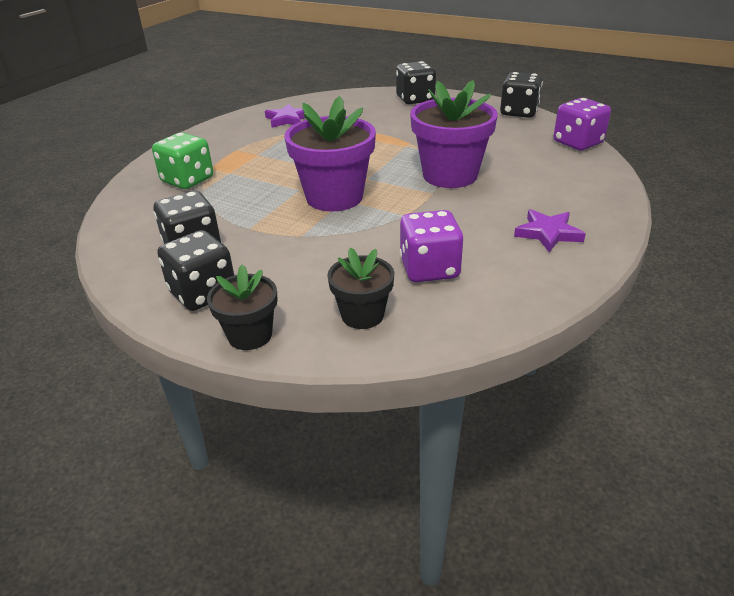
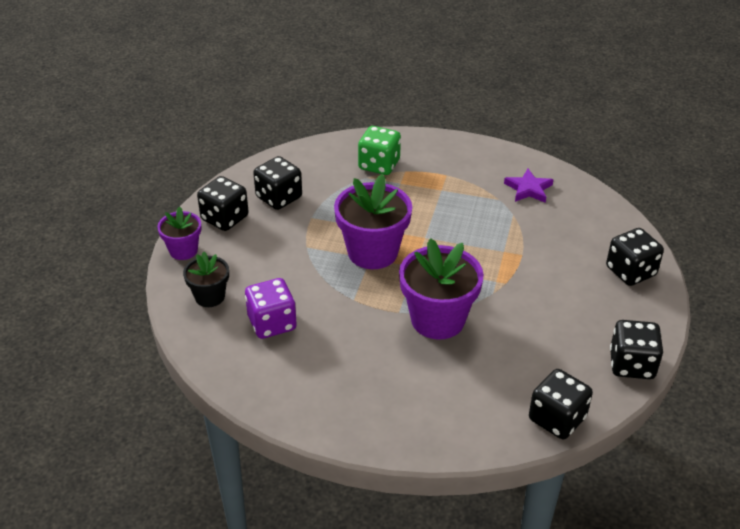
camera: 75 degrees right, 5 degrees up
black flower pot [207,264,277,350] -> purple flower pot [157,206,201,260]
purple star [514,209,586,252] -> none
purple dice [554,98,611,150] -> black dice [529,369,593,439]

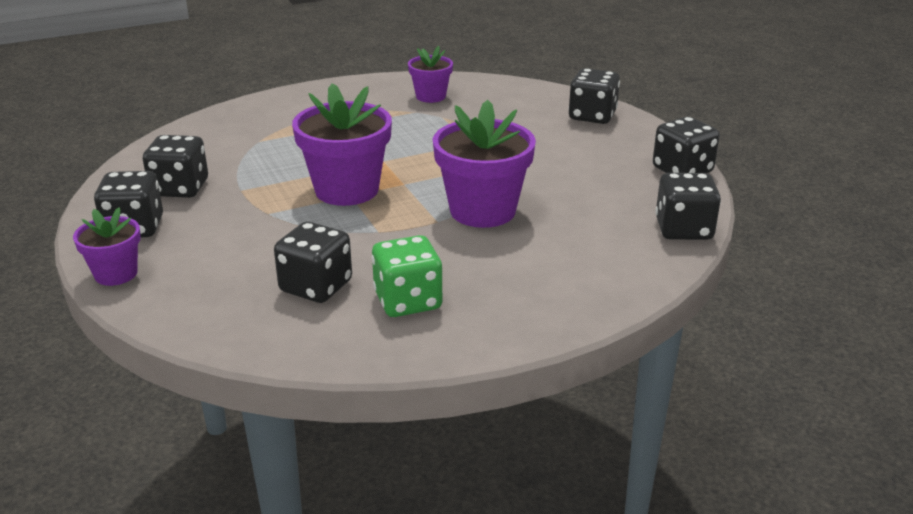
camera: 40 degrees left, 10 degrees down
black flower pot [183,252,229,307] -> none
purple dice [245,278,297,339] -> black dice [274,222,352,303]
green dice [358,126,401,175] -> green dice moved to [372,235,443,317]
purple star [504,169,553,203] -> purple flower pot [408,46,453,103]

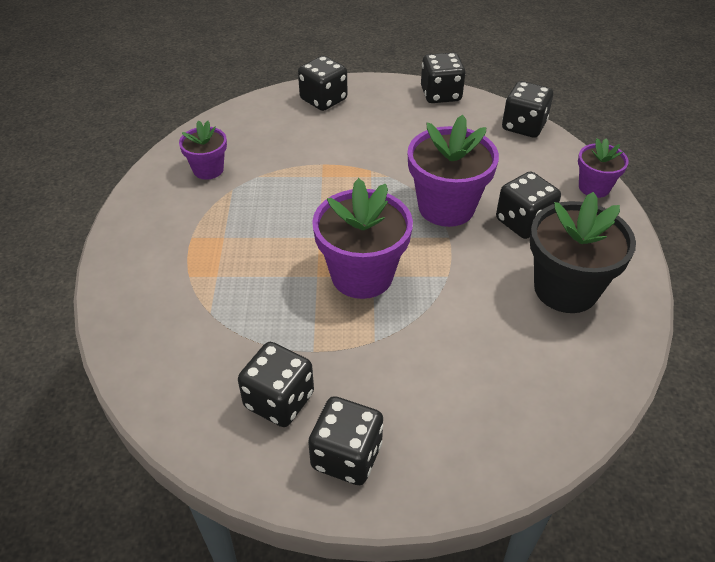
camera: 65 degrees left, 15 degrees up
purple flower pot [73,207,141,286] -> purple flower pot moved to [578,138,629,198]
black dice [274,222,352,303] -> black dice moved to [496,172,561,239]
green dice [372,235,443,317] -> black flower pot [530,192,636,313]

